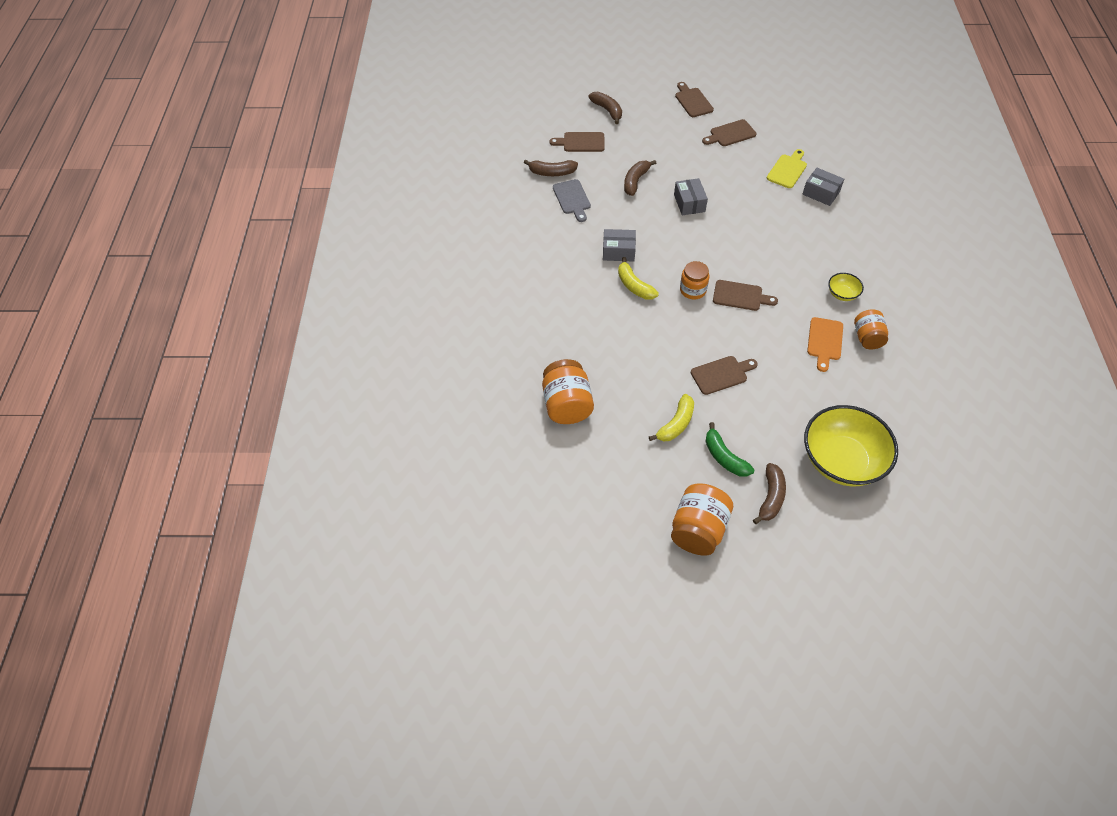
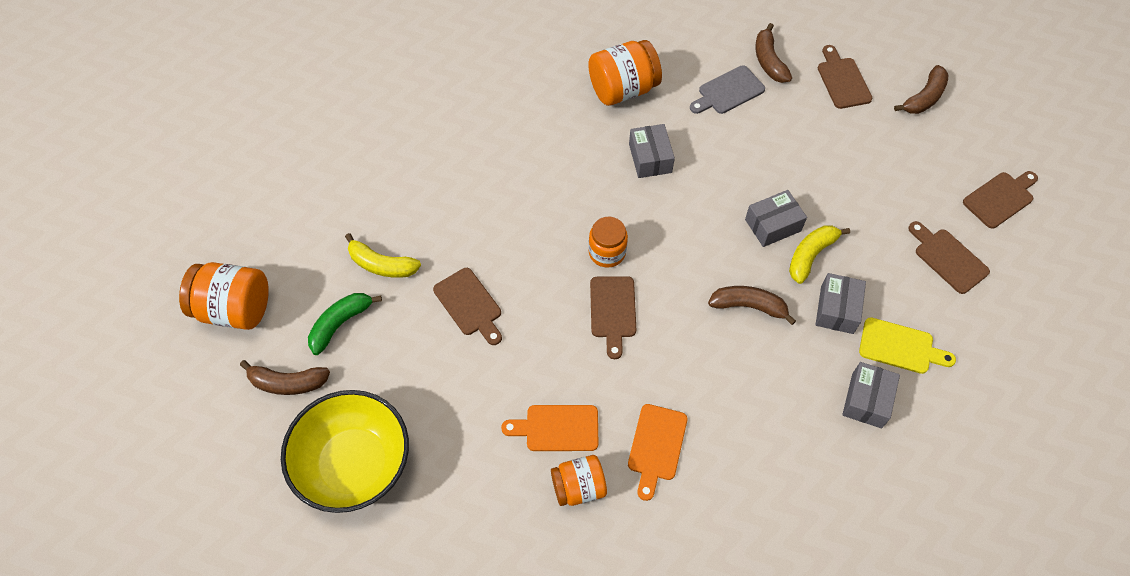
camera: 75 degrees right, 5 degrees up
orange jar [542,359,594,424] -> orange jar moved to [588,40,662,106]
yellow banana [618,257,659,299] -> yellow banana moved to [789,225,850,284]
brown banana [624,160,656,196] -> brown banana moved to [708,286,796,325]
yellow bowl [828,273,864,301] -> orange cutting board [628,404,687,501]
none -> grey box [816,273,866,334]

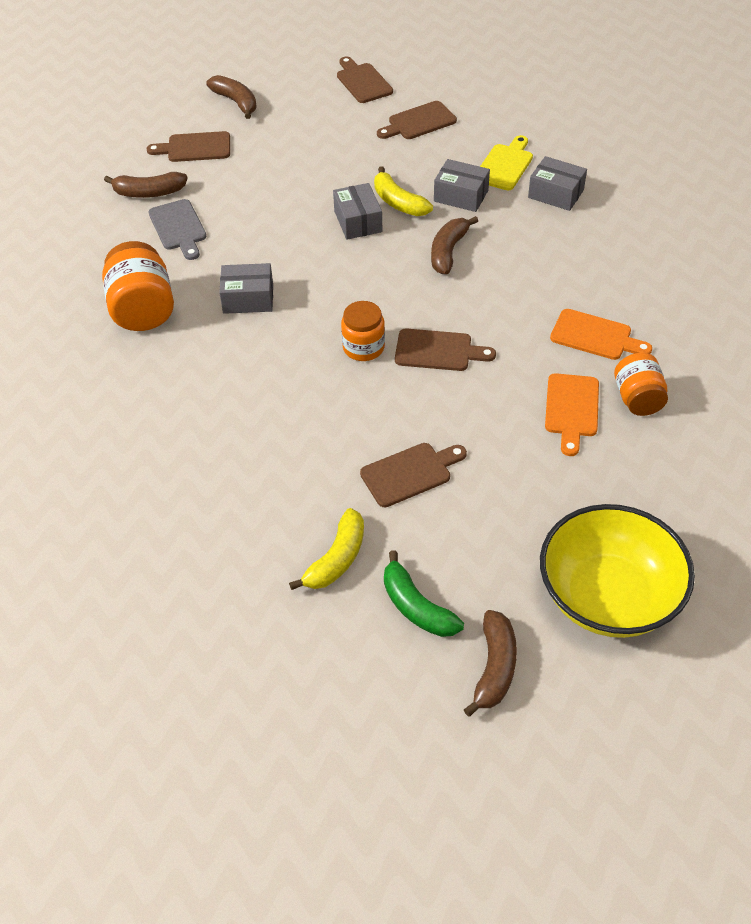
camera: 80 degrees left, 10 degrees down
orange jar [179,262,269,330] -> none

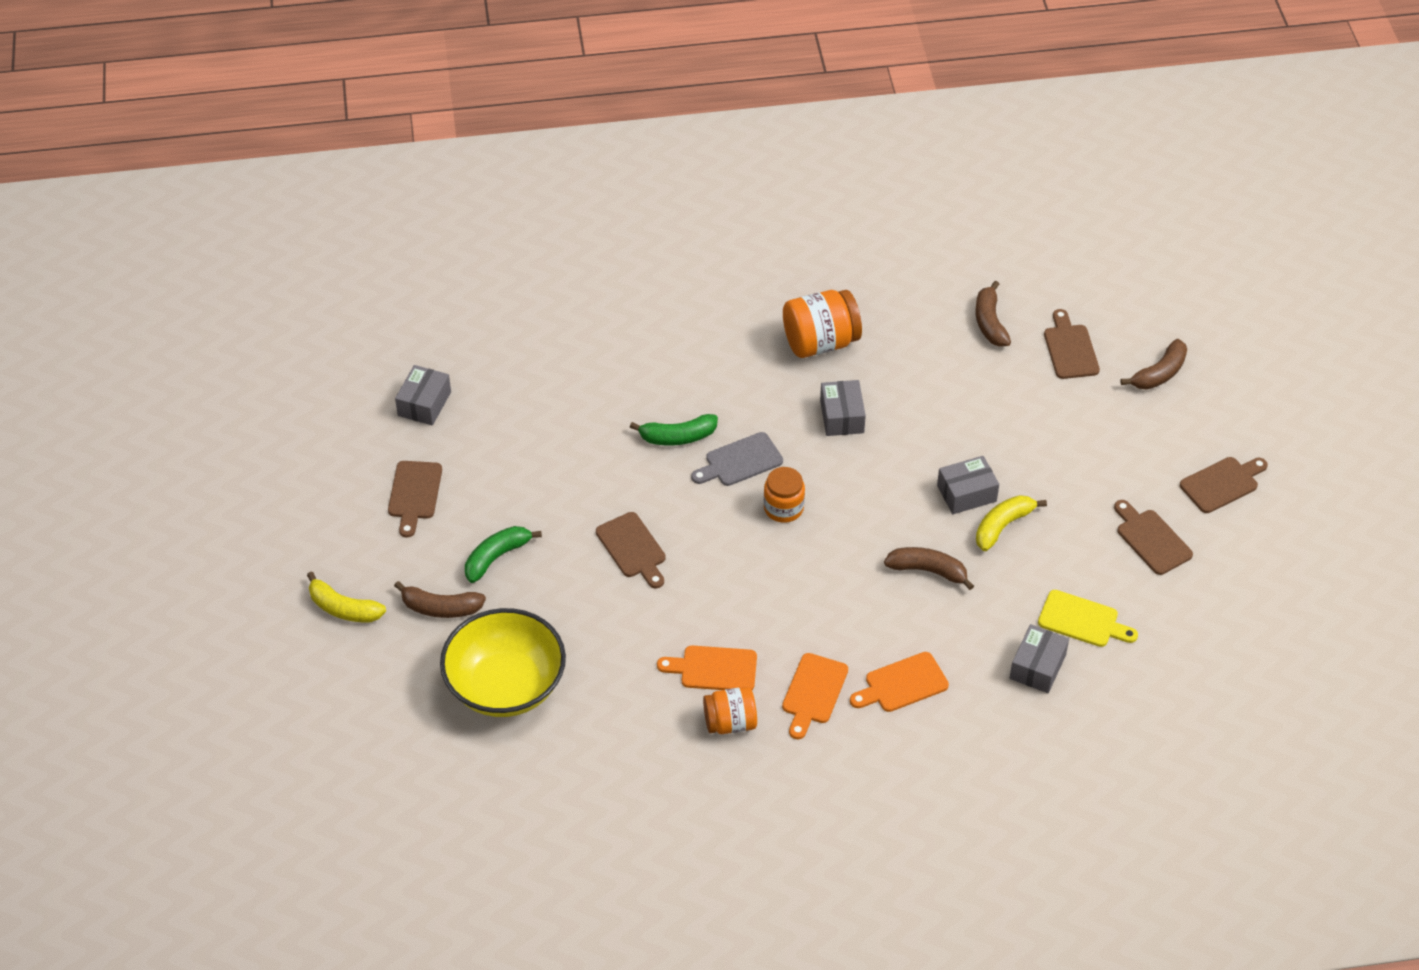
camera: 85 degrees right, 0 degrees up
grey cutting board [148,199,207,260] -> grey cutting board moved to [691,432,783,486]
yellow banana [289,508,364,590] -> yellow banana moved to [307,571,386,622]
brown cutting board [395,329,496,371] -> brown cutting board moved to [388,461,442,538]
grey box [434,159,490,212] -> grey box moved to [395,365,451,425]
none -> green banana [630,414,718,445]
none -> orange cutting board [850,652,949,712]

